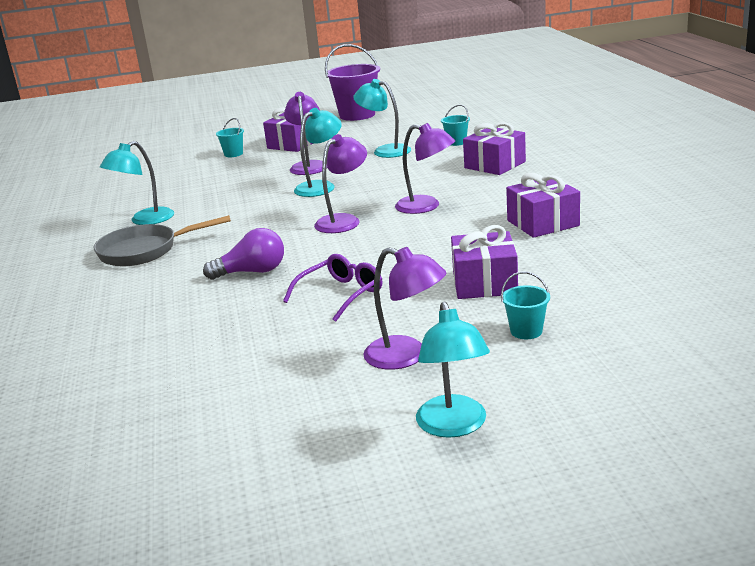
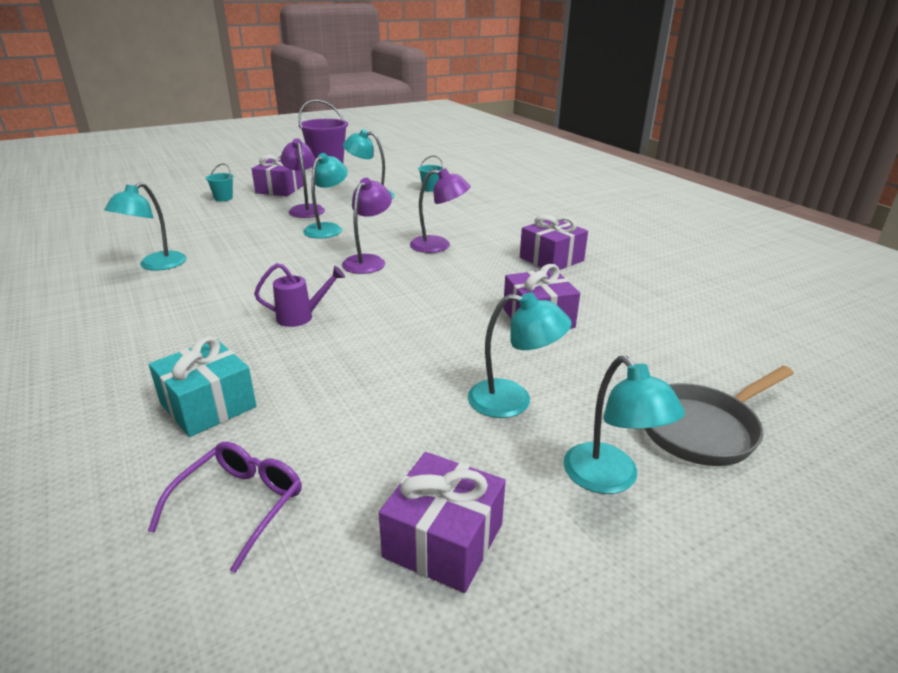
camera: 20 degrees left, 5 degrees up
grey pan [94,215,231,266] -> grey pan moved to [645,366,794,466]
purple light bulb [203,228,284,280] -> purple watering can [254,263,345,327]
purple glasses [283,254,383,322] -> purple glasses moved to [148,442,302,573]
purple lamp [363,247,446,370] -> turquoise lamp [468,293,572,418]
purple gift [463,122,526,175] -> purple gift moved to [379,452,506,593]
turquoise bucket [501,271,550,339] -> none
none -> turquoise gift [149,336,256,437]

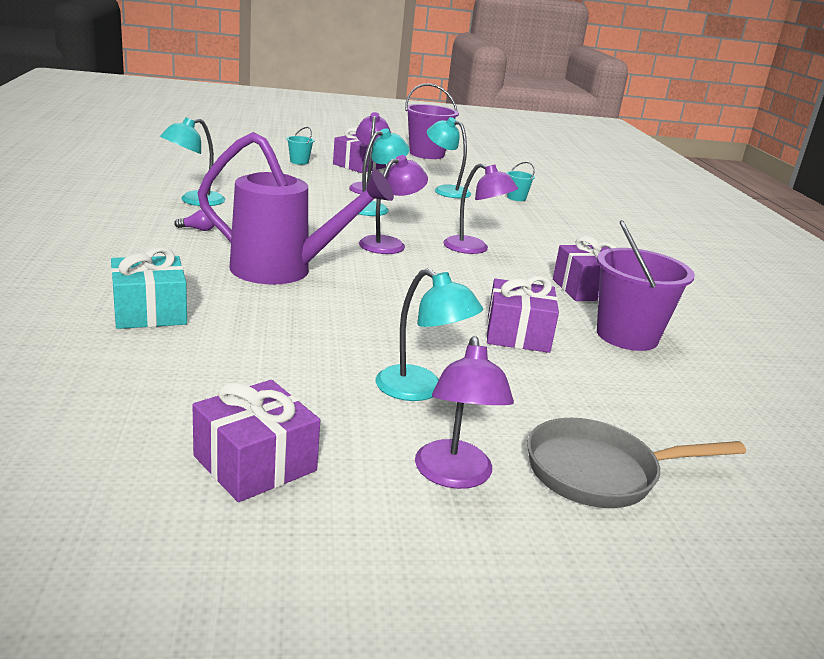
camera: 20 degrees right, 5 degrees down
purple glasses [148,442,302,573] -> none
purple watering can [254,263,345,327] -> purple watering can [197,132,394,285], size x2.18
turquoise lamp [563,356,685,494] -> purple lamp [415,336,514,489]
none -> purple light bulb [174,209,215,231]
none -> purple bucket [597,220,695,351]

